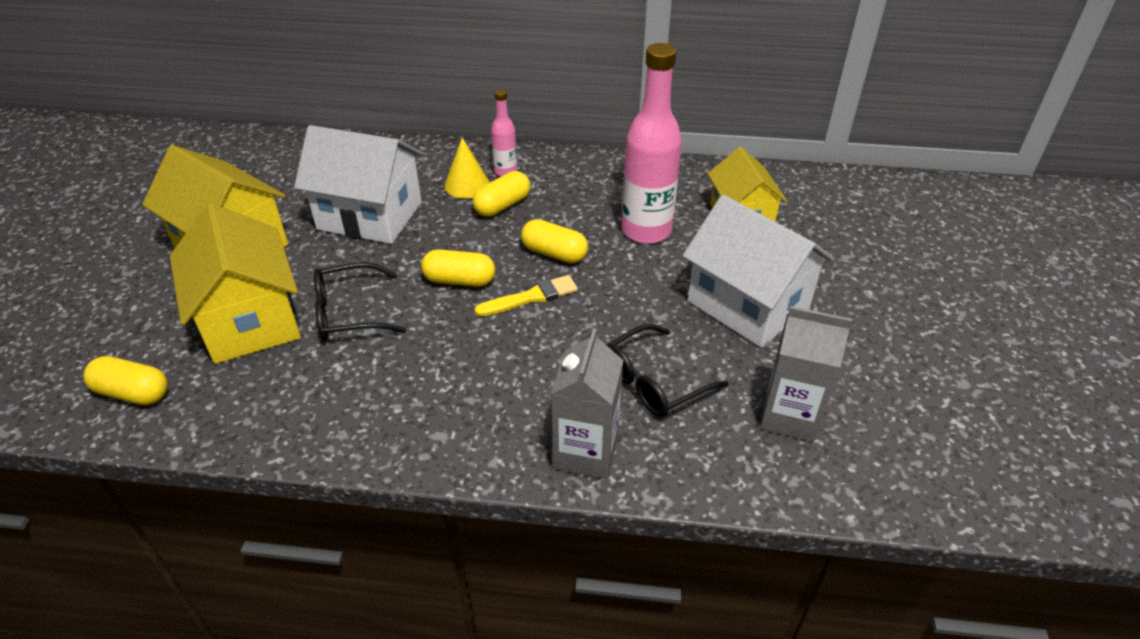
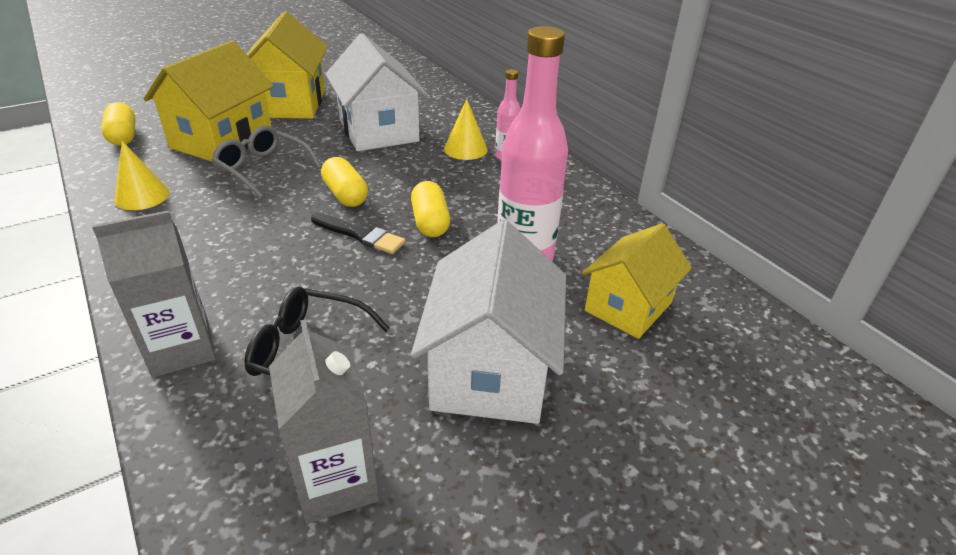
camera: 50 degrees right, 5 degrees down
black glasses [314,262,406,340] -> grey glasses [212,125,322,198]
yellow capsule [472,171,530,217] -> none
yellow brush [474,275,578,317] -> black brush [311,213,406,254]
none -> yellow cone [114,141,170,210]

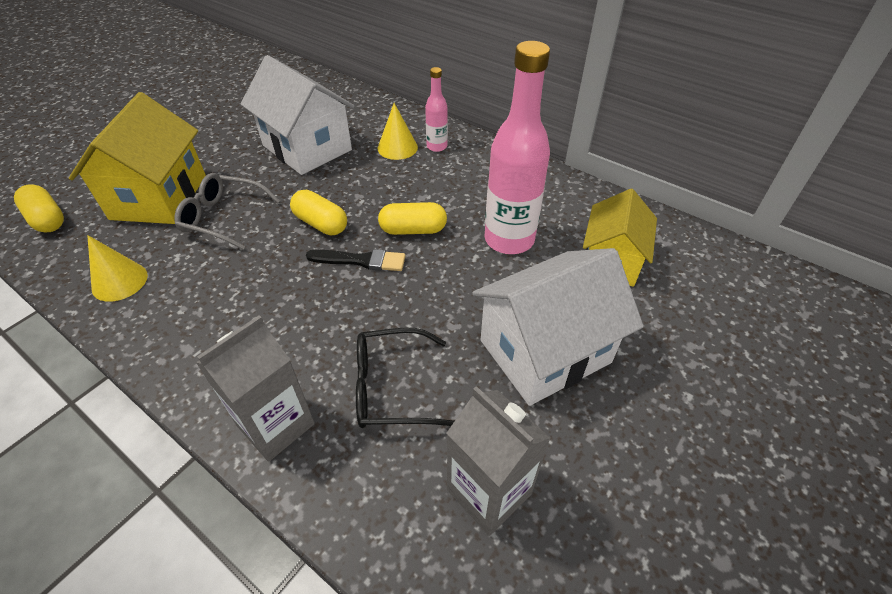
camera: 20 degrees left, 10 degrees up
yellow house [247,11,328,119] -> none
yellow capsule [411,181,450,237] -> yellow capsule turned 60 degrees counterclockwise [378,202,447,235]
white house [411,220,566,424] -> white house turned 75 degrees clockwise [472,248,644,406]

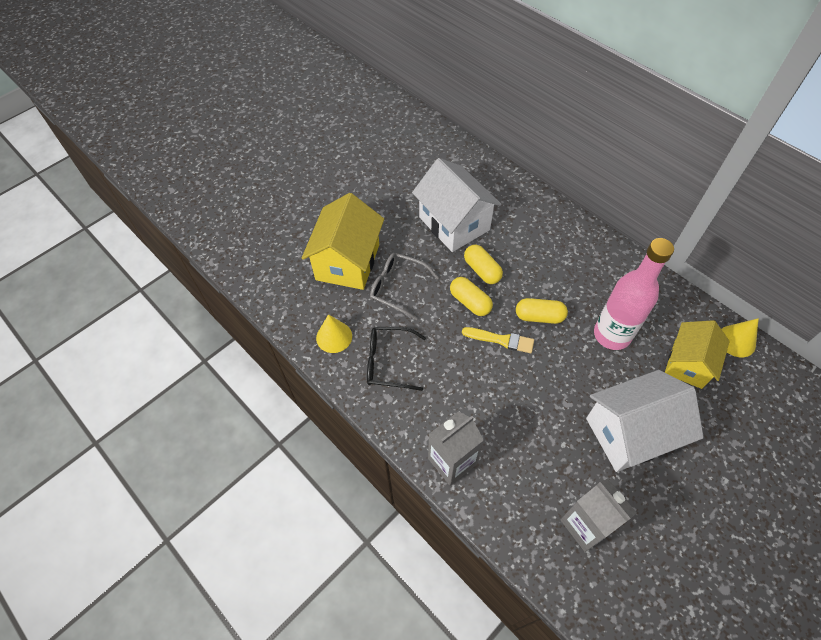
camera: 10 degrees right, 10 degrees up
yellow capsule [14,185,64,232] -> yellow capsule moved to [464,245,503,284]
black brush [306,249,405,271] -> yellow brush [462,327,534,353]
black glasses [356,328,454,428] -> black glasses moved to [367,327,426,391]
yellow cone [378,103,418,160] -> yellow cone moved to [722,318,759,357]
pink bottle [425,67,448,152] -> none

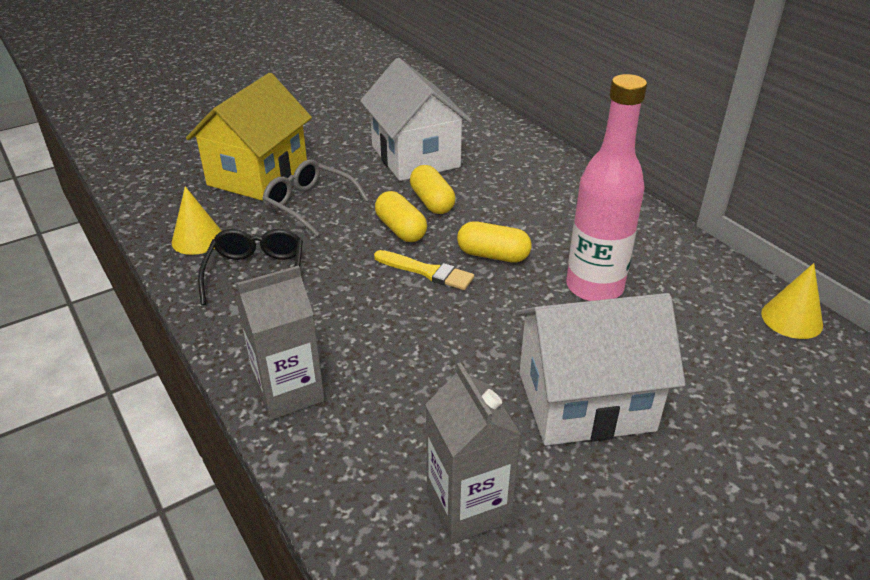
camera: 10 degrees right, 20 degrees down
black glasses [367,327,426,391] -> black glasses turned 75 degrees clockwise [198,229,303,305]
yellow house [665,320,730,389] -> none

